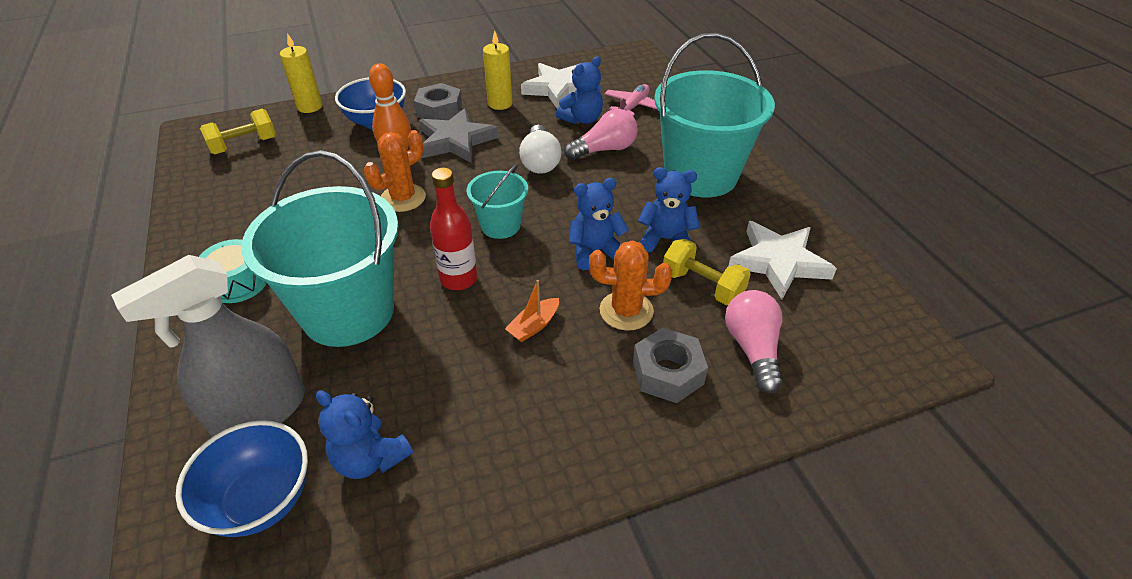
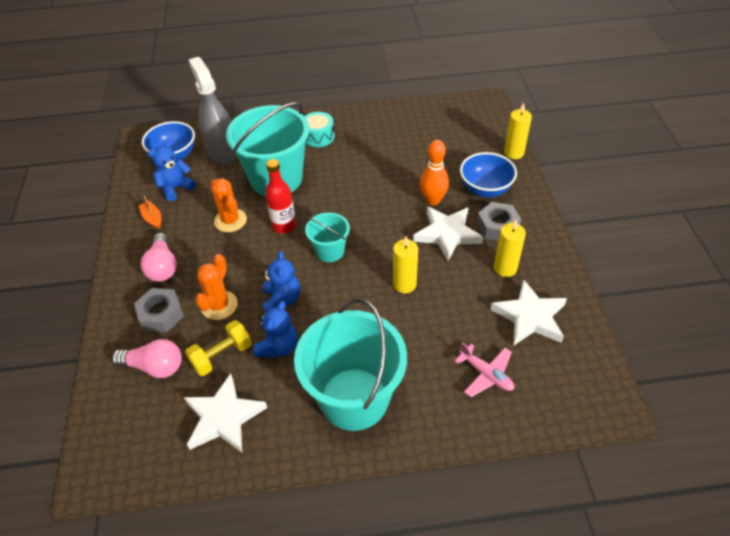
camera: 105 degrees right, 5 degrees up
yellow dumbbell [200,109,276,154] -> none
orange cactus [364,130,426,212] -> orange cactus moved to [210,178,247,232]
grey star [419,108,499,163] -> white star [413,206,483,261]
orange boat [505,280,559,342] -> orange boat moved to [139,196,161,229]
white light bulb [519,125,561,174] -> yellow candle [393,237,418,293]
blue teddy bear [556,57,603,124] -> none
pink light bulb [564,109,638,160] -> pink light bulb moved to [141,233,177,282]

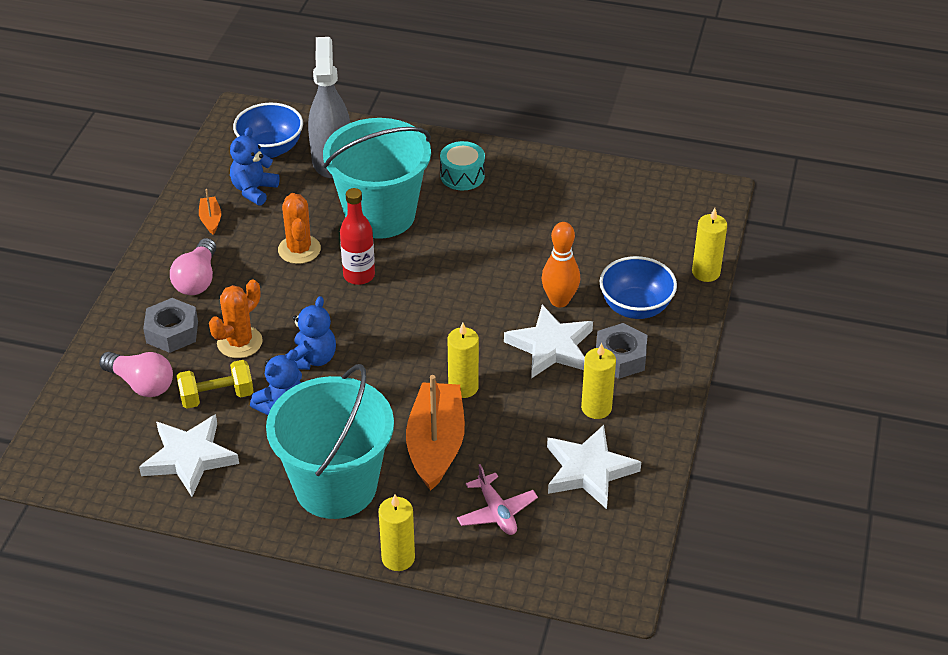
camera: 20 degrees right, 5 degrees down
blue teddy bear [148,141,196,201] -> blue teddy bear turned 45 degrees counterclockwise [230,127,280,206]
turquoise bucket [305,213,350,262] -> none
none -> yellow candle [379,495,415,571]
none -> orange boat [406,375,465,491]

